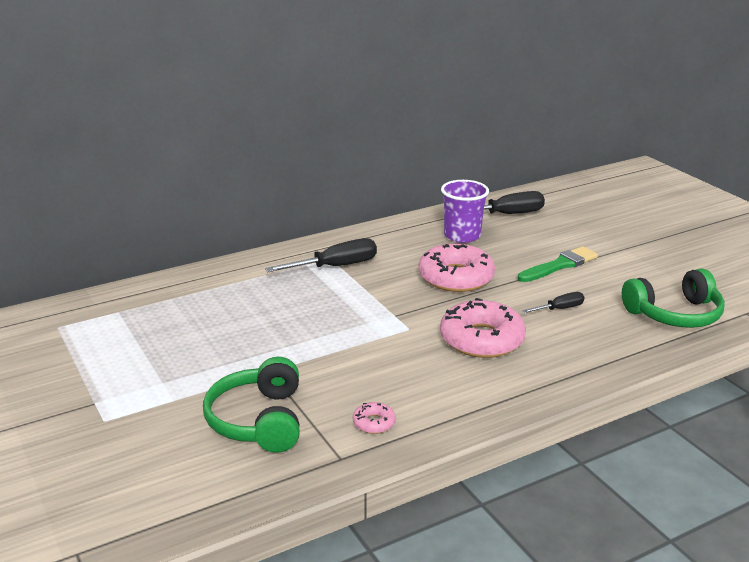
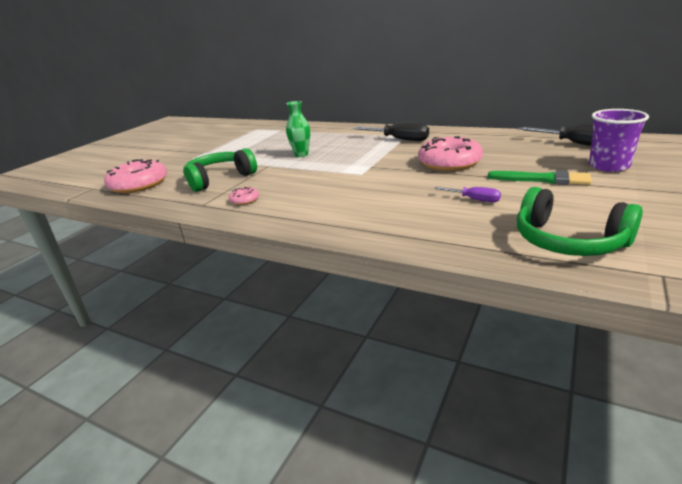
camera: 60 degrees right, 0 degrees up
pink donut [440,298,526,358] -> pink donut moved to [104,159,167,193]
purple cup [441,180,489,243] -> purple cup moved to [589,109,649,172]
black screwdriver [522,292,584,313] -> purple screwdriver [434,187,501,202]
none -> green vase [286,101,310,157]

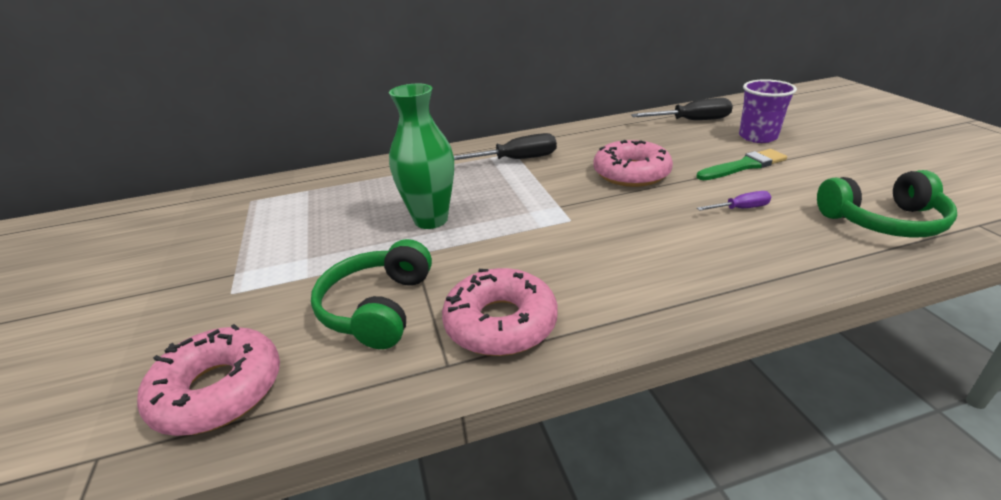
camera: 45 degrees left, 5 degrees up
pink donut [229,187,259,205] -> pink donut [442,268,558,356], size x2.26
green vase [286,101,310,157] -> green vase [389,84,454,229], size x1.63

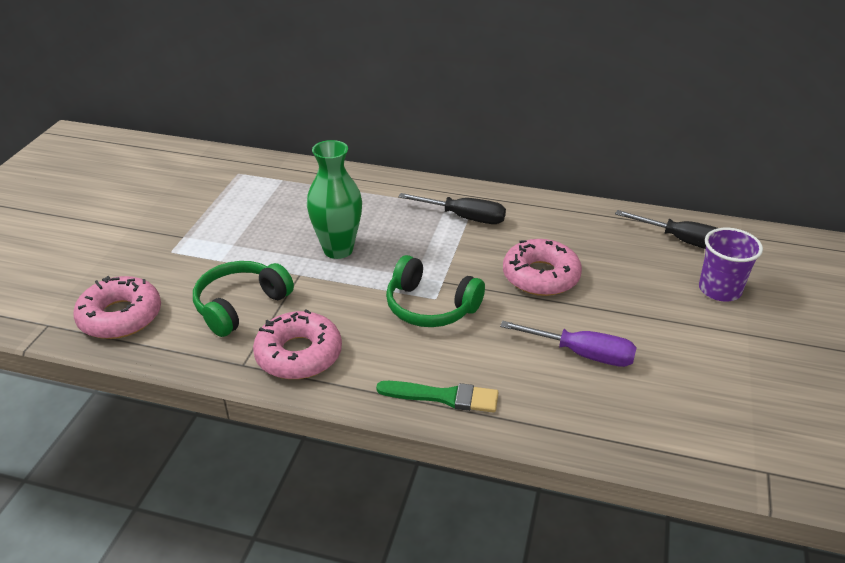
camera: 30 degrees right, 5 degrees up
green brush [697,149,787,180] -> green brush moved to [376,381,499,413]
purple screwdriver [697,191,771,211] -> purple screwdriver [500,321,637,367], size x1.78
green headphones [817,170,957,238] -> green headphones moved to [386,255,485,327]

